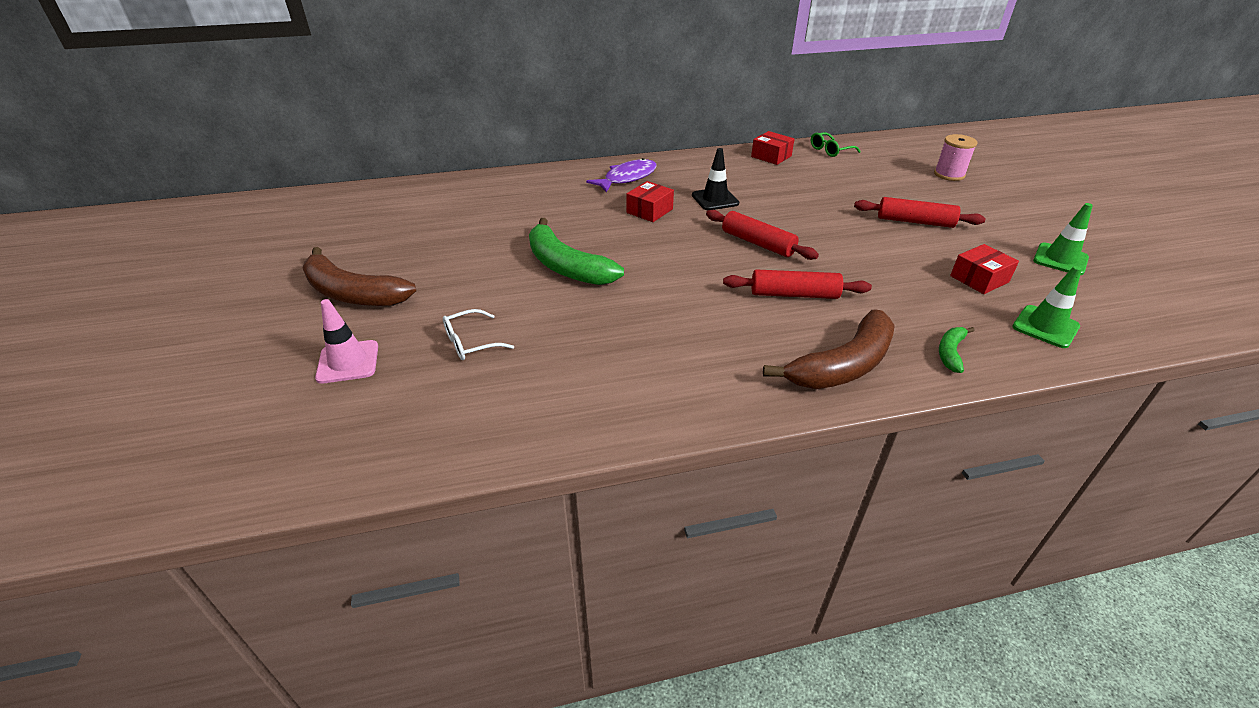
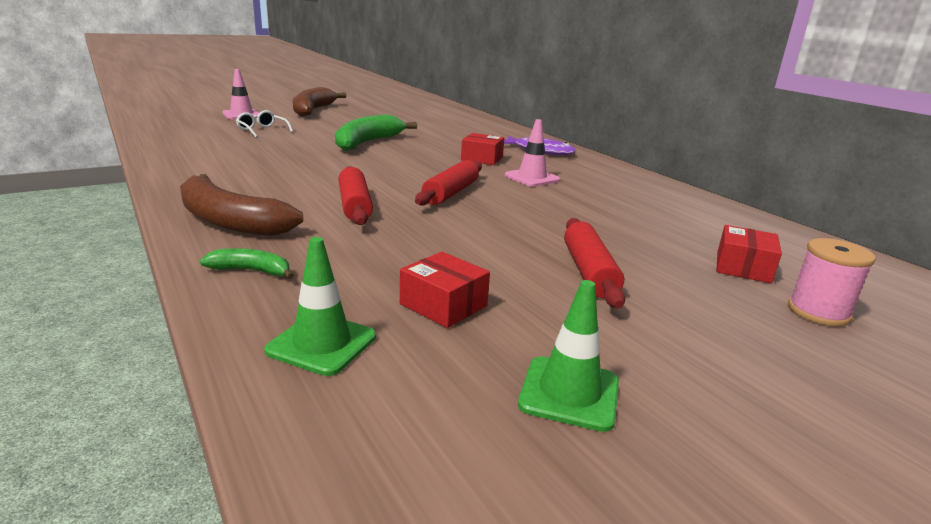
camera: 70 degrees right, 15 degrees down
black traffic cone [692,148,739,210] -> pink traffic cone [505,119,560,187]
red box [751,131,795,165] -> red box moved to [716,225,782,283]
green glasses [811,132,861,157] -> none

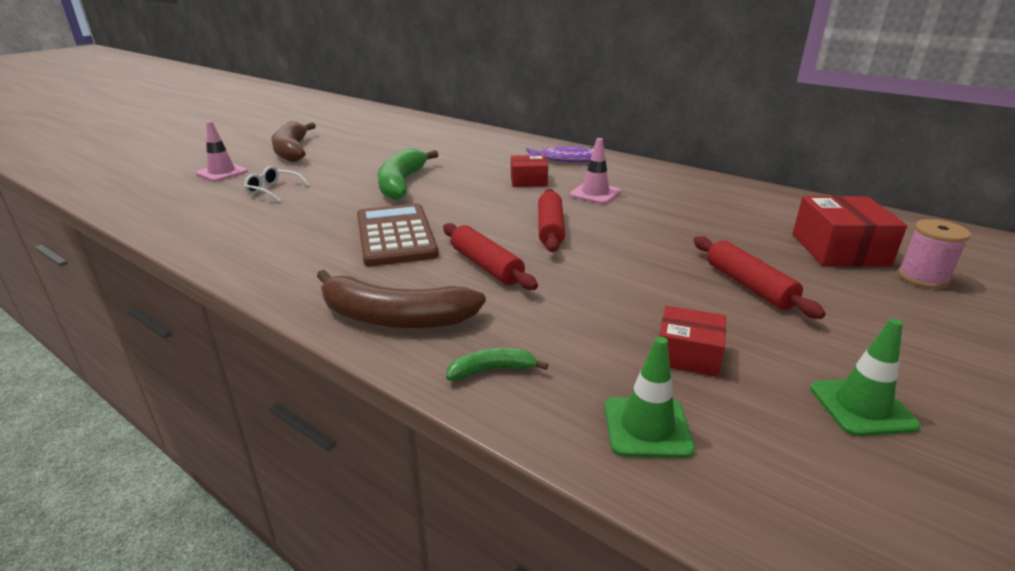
camera: 20 degrees left, 5 degrees up
red box [716,225,782,283] -> red box [793,196,907,267], size x1.60
none -> brown calculator [357,203,439,266]

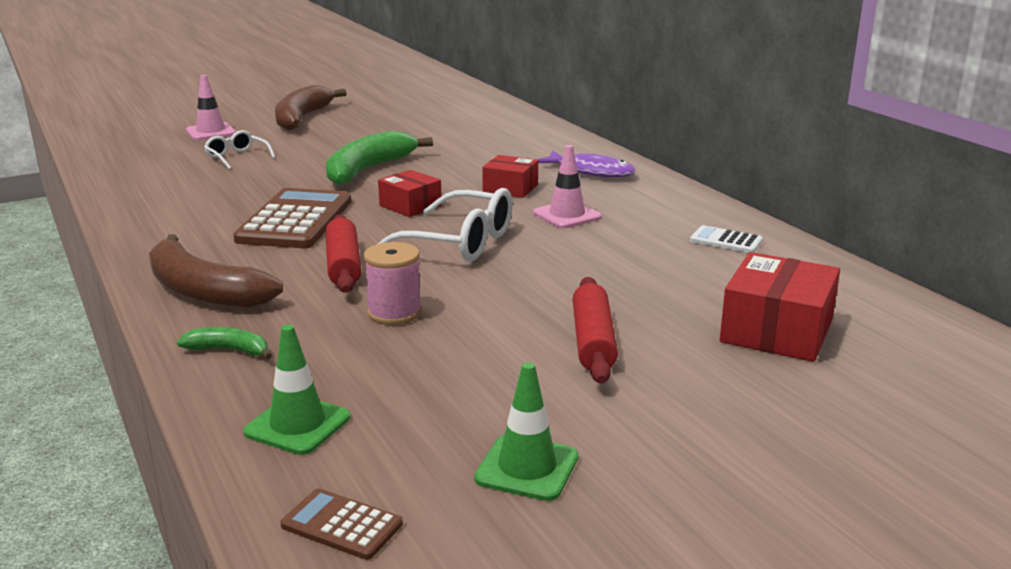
camera: 25 degrees right, 5 degrees down
red rolling pin [538,189,565,252] -> white glasses [378,188,513,262]
red box [659,306,726,377] -> red box moved to [378,170,442,217]
pink spool [898,219,971,289] -> pink spool moved to [363,242,422,325]
none -> brown calculator [281,488,403,560]
none -> white calculator [690,225,763,253]

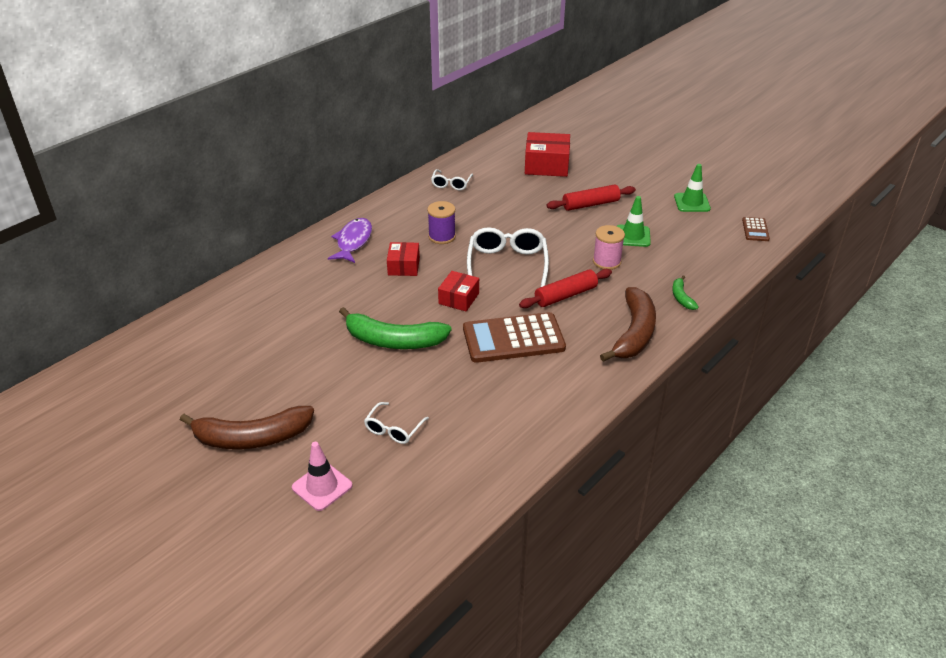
camera: 110 degrees left, 15 degrees up
green traffic cone [243,325,350,455] -> green traffic cone moved to [617,196,651,247]
pink traffic cone [533,145,602,228] -> purple spool [427,201,456,244]
white calculator [690,225,763,253] -> white glasses [431,169,473,190]

